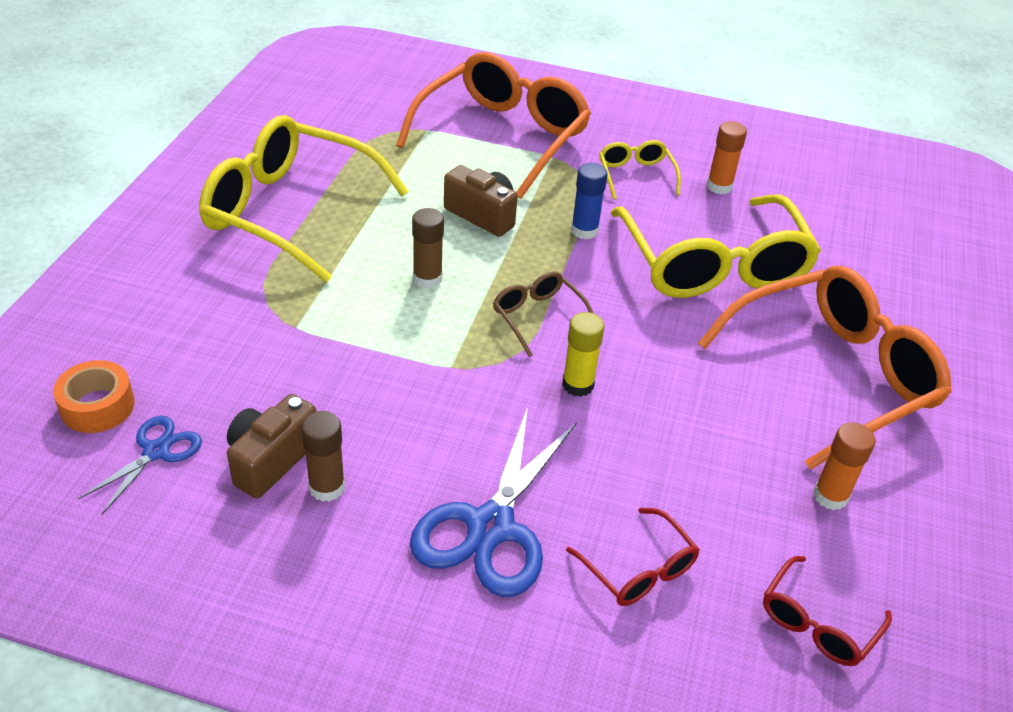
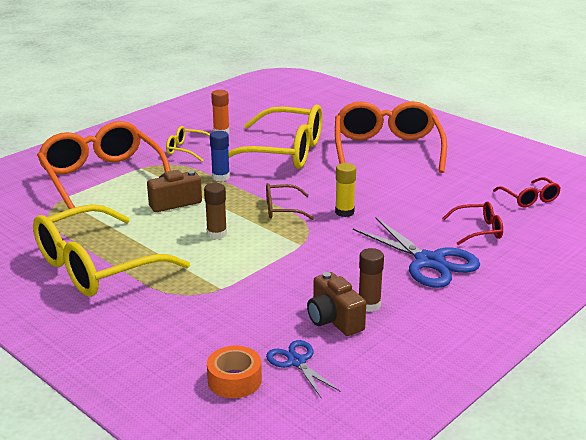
camera: 60 degrees left, 15 degrees down
orange glue stick [813,422,875,510] -> none

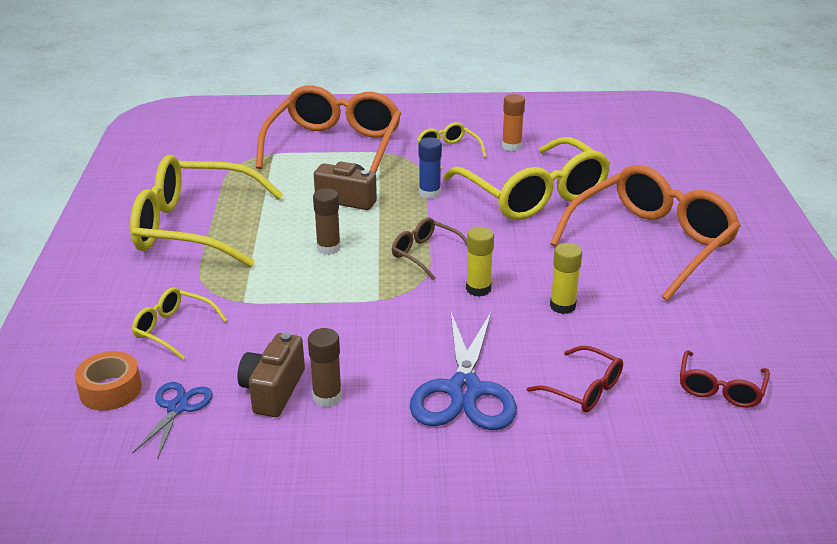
camera: 45 degrees right, 5 degrees up
none -> yellow glasses [132,287,227,360]
none -> yellow glue stick [550,243,582,314]

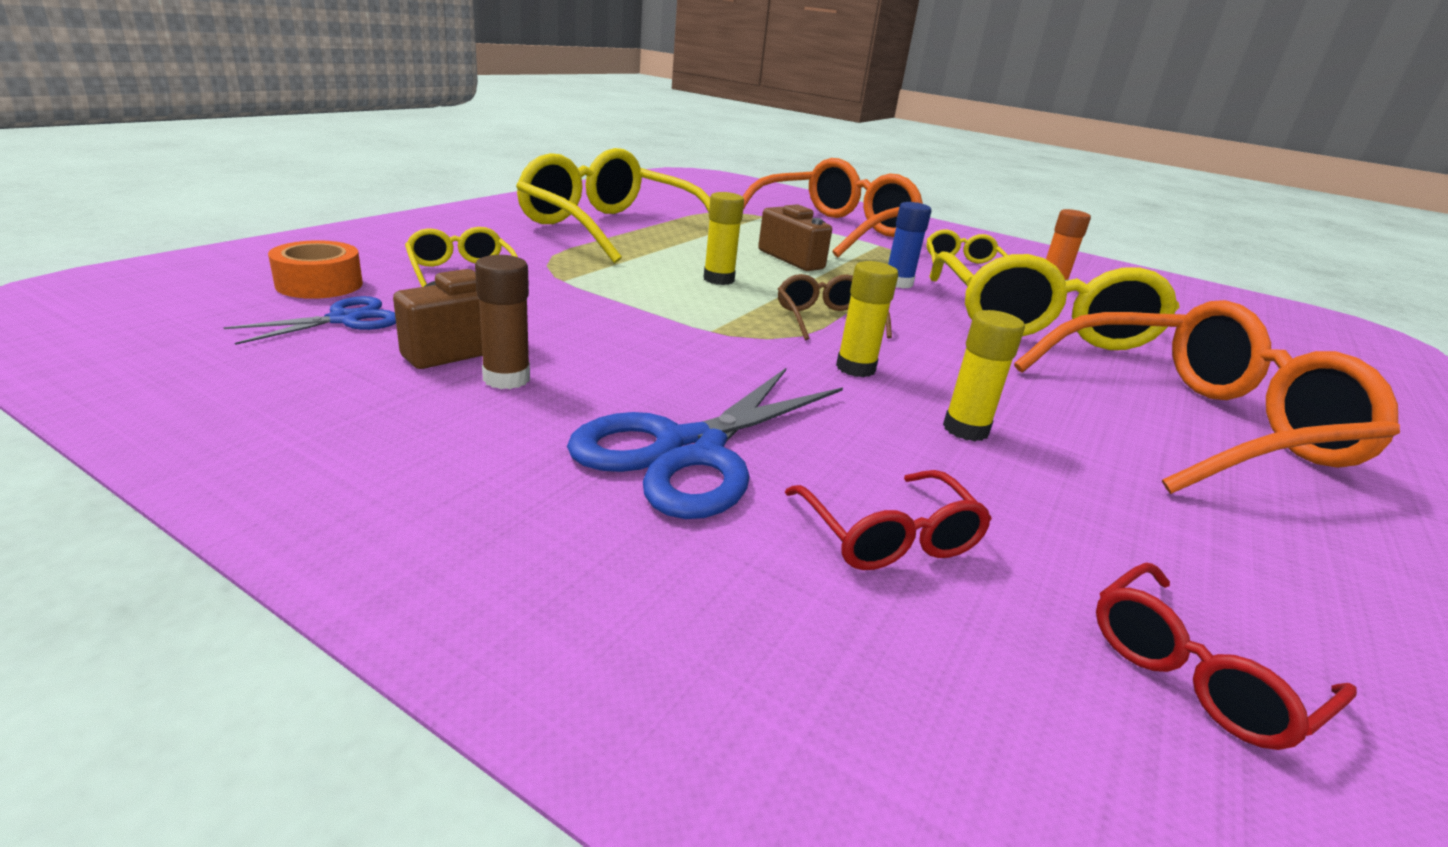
camera: 30 degrees right, 5 degrees down
brown glue stick [313,188,341,255] -> yellow glue stick [703,192,744,285]

